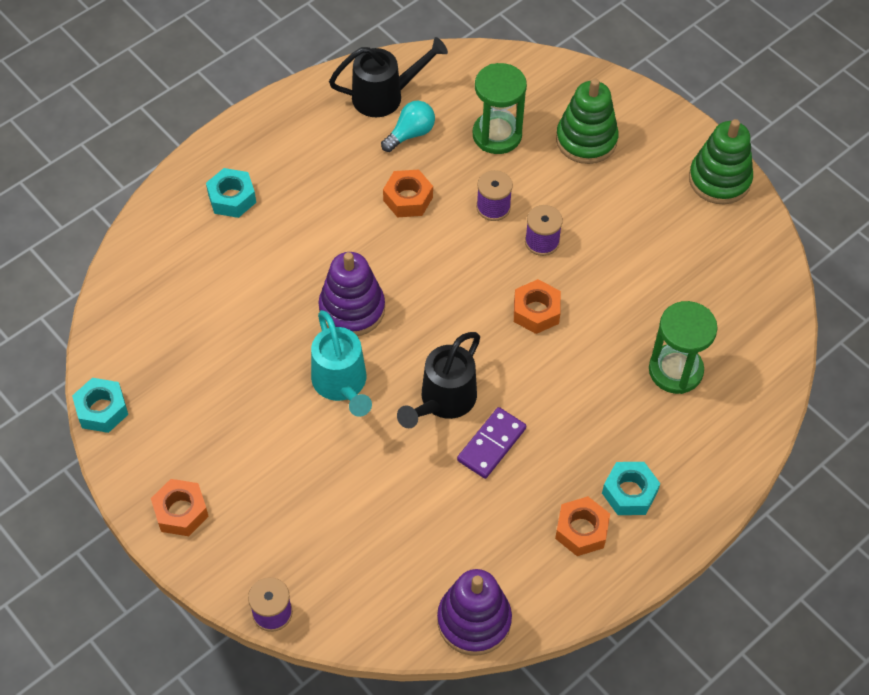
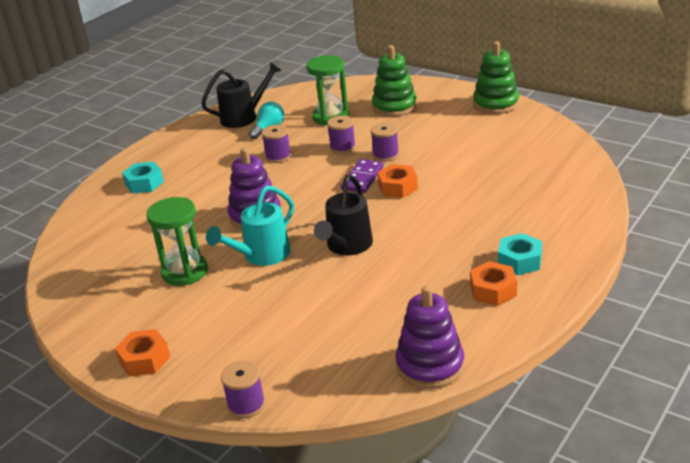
camera: 10 degrees left, 25 degrees down
turquoise nut [72,378,128,433] -> none
turquoise watering can [311,310,372,417] -> turquoise watering can turned 75 degrees clockwise [206,185,294,266]
orange nut [383,169,433,217] -> purple spool [261,125,291,163]
purple domino [457,407,526,479] -> purple domino moved to [341,159,383,193]
green hourglass [649,301,718,394] -> green hourglass moved to [146,197,208,286]

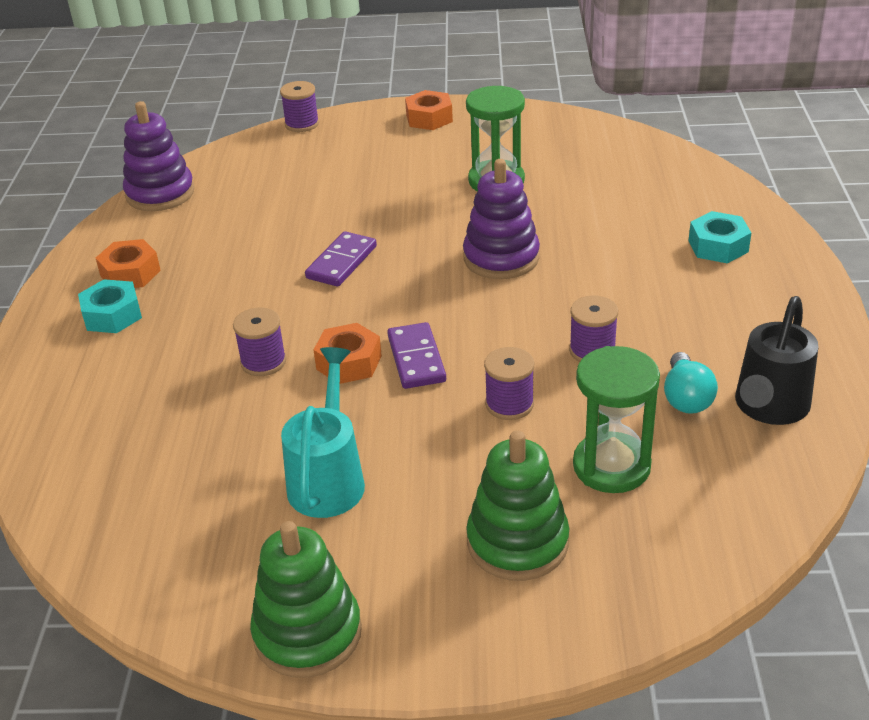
camera: 145 degrees right, 5 degrees up
turquoise watering can [206,185,294,266] -> turquoise watering can moved to [281,347,365,518]
black watering can [314,174,373,256] -> purple domino [305,231,377,287]
purple spool [371,122,399,162] -> purple spool moved to [233,307,286,376]

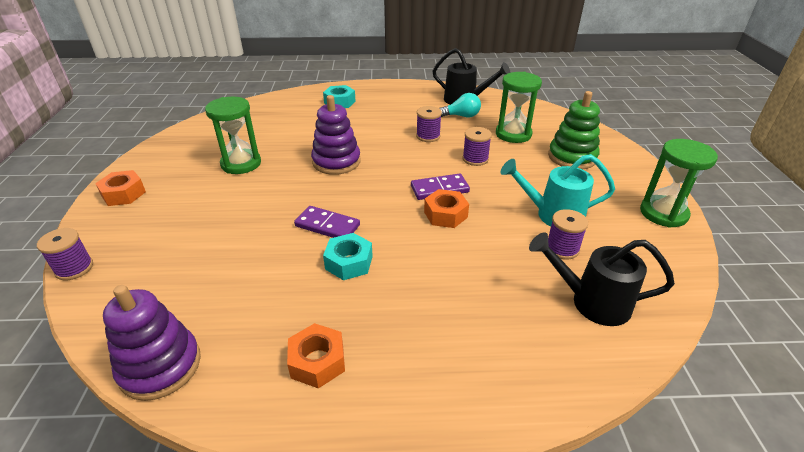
camera: 95 degrees left, 0 degrees up
turquoise nut [78,279,142,333] -> turquoise nut moved to [323,233,373,280]
purple spool [233,307,286,376] -> purple spool moved to [548,209,588,260]
green stacking toy [250,521,362,678] -> green hourglass [640,139,718,228]
none -> black watering can [529,232,675,326]

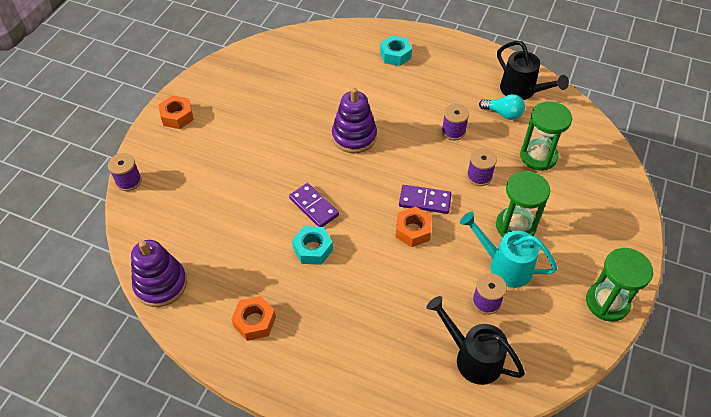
camera: 25 degrees right, 15 degrees up
green hourglass [205,96,261,174] -> green hourglass moved to [496,171,550,237]
green stacking toy [548,91,600,169] -> none

